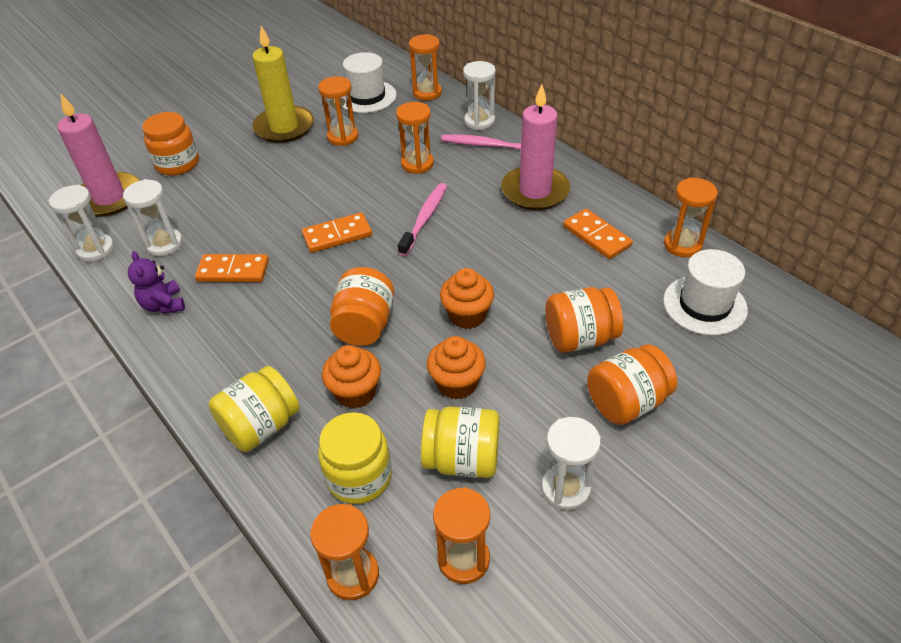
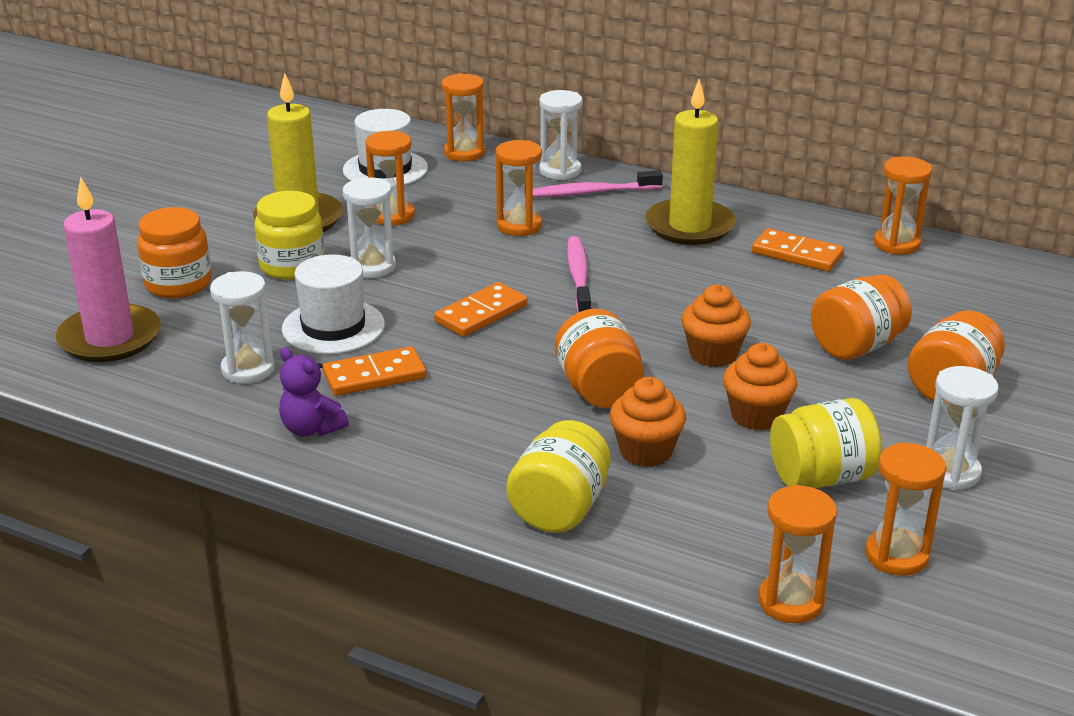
camera: 25 degrees left, 15 degrees down
white hourglass [48,185,114,262] -> white hourglass moved to [343,177,396,278]
yellow jar [318,412,392,504] -> yellow jar moved to [255,191,324,280]
pink candle [501,84,570,210] -> yellow candle [646,79,736,245]
white hat [663,249,748,336] -> white hat moved to [282,254,385,354]

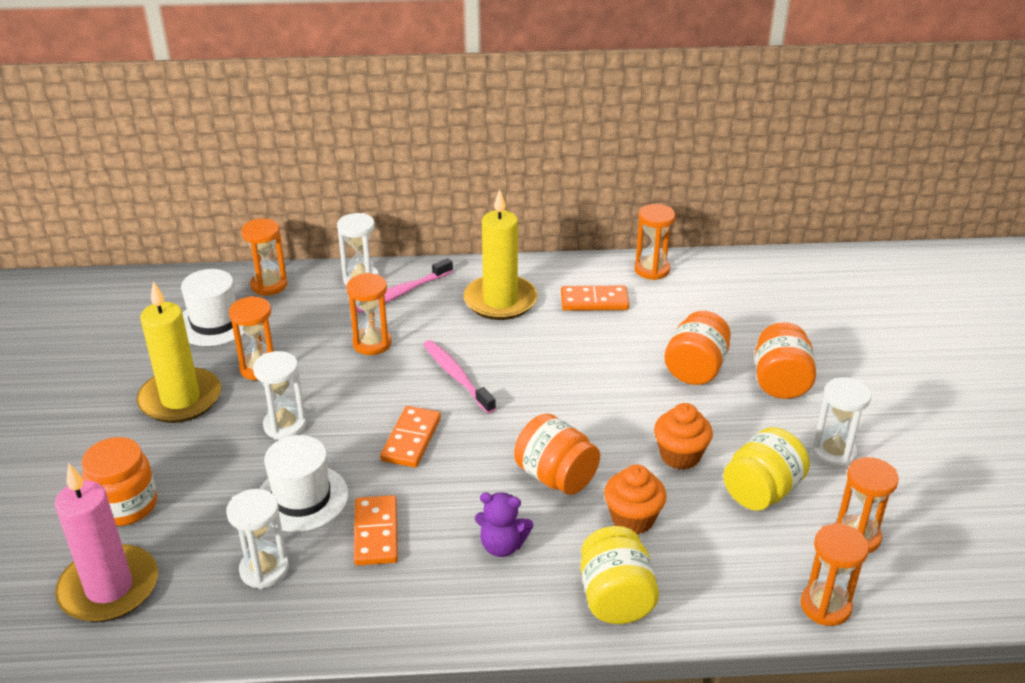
camera: 30 degrees left, 5 degrees up
yellow jar [255,191,324,280] -> none
purple teddy bear [279,347,349,436] -> purple teddy bear moved to [475,492,533,557]
orange domino [323,346,426,396] -> orange domino turned 45 degrees counterclockwise [354,495,398,566]
orange cupcake [681,284,751,367] -> none

